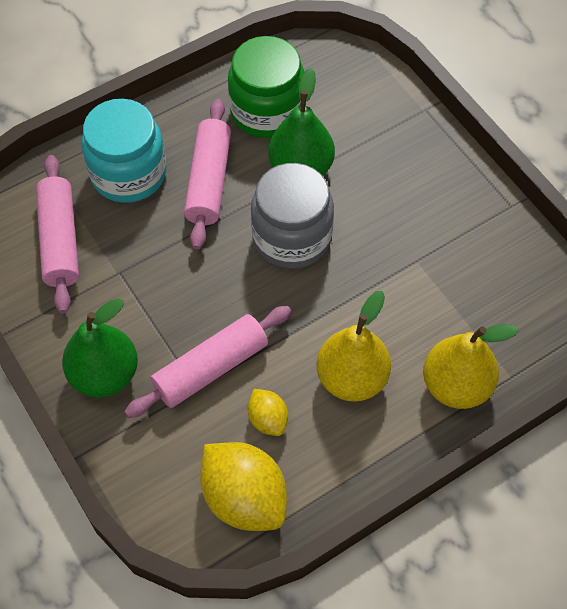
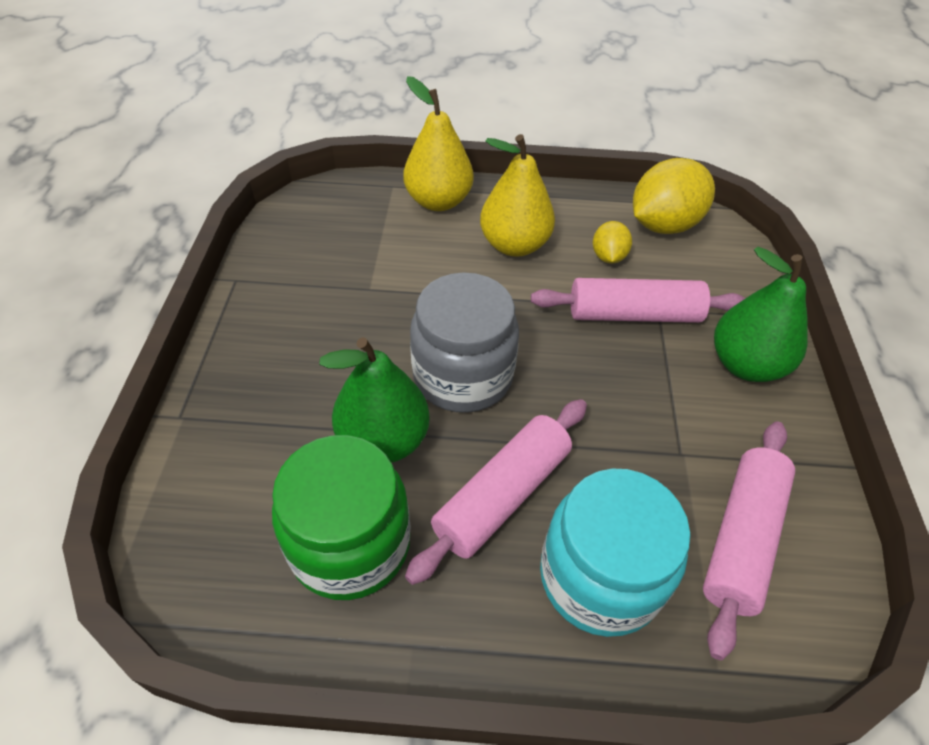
camera: 145 degrees left, 10 degrees down
yellow lemon [200,442,287,531] -> yellow lemon turned 60 degrees clockwise [633,158,715,234]

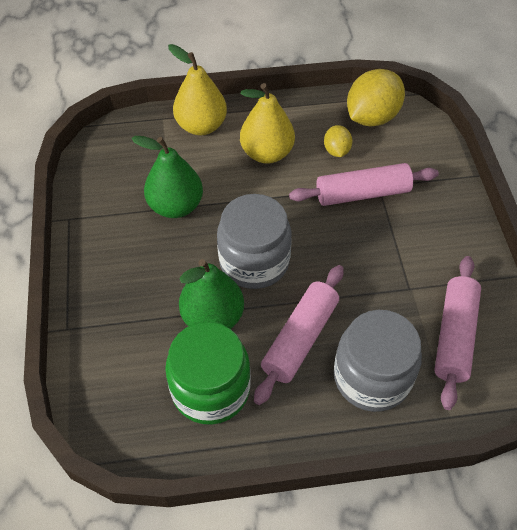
camera: 10 degrees left, 5 degrees up
turquoise jar [540,469,691,637] -> grey jar [334,310,422,412]
green pear [714,247,808,382] -> green pear moved to [131,136,203,218]

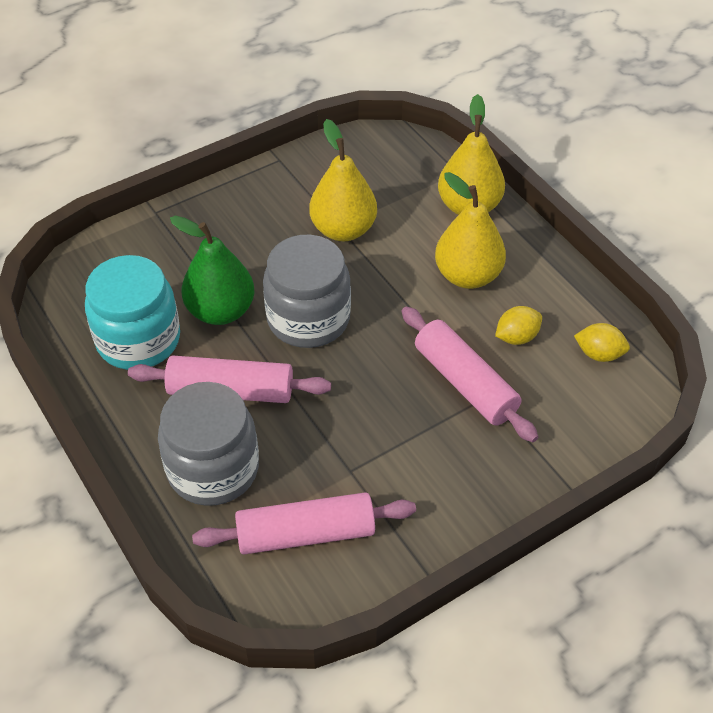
camera: 65 degrees right, 5 degrees down
green pear [131,136,203,218] -> yellow pear [309,119,377,241]
green jar [165,322,251,425] -> turquoise jar [85,255,180,370]
yellow lemon [347,69,405,127] -> yellow lemon [574,323,630,362], size x0.52

